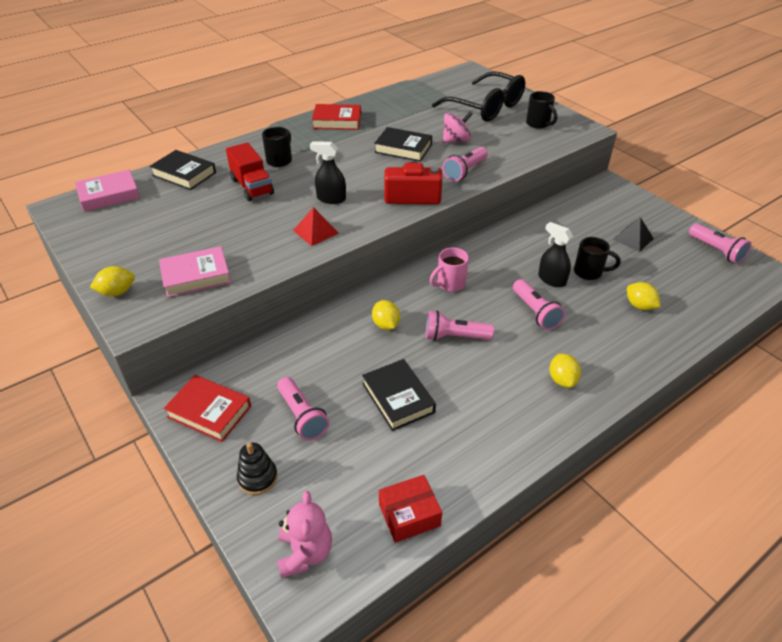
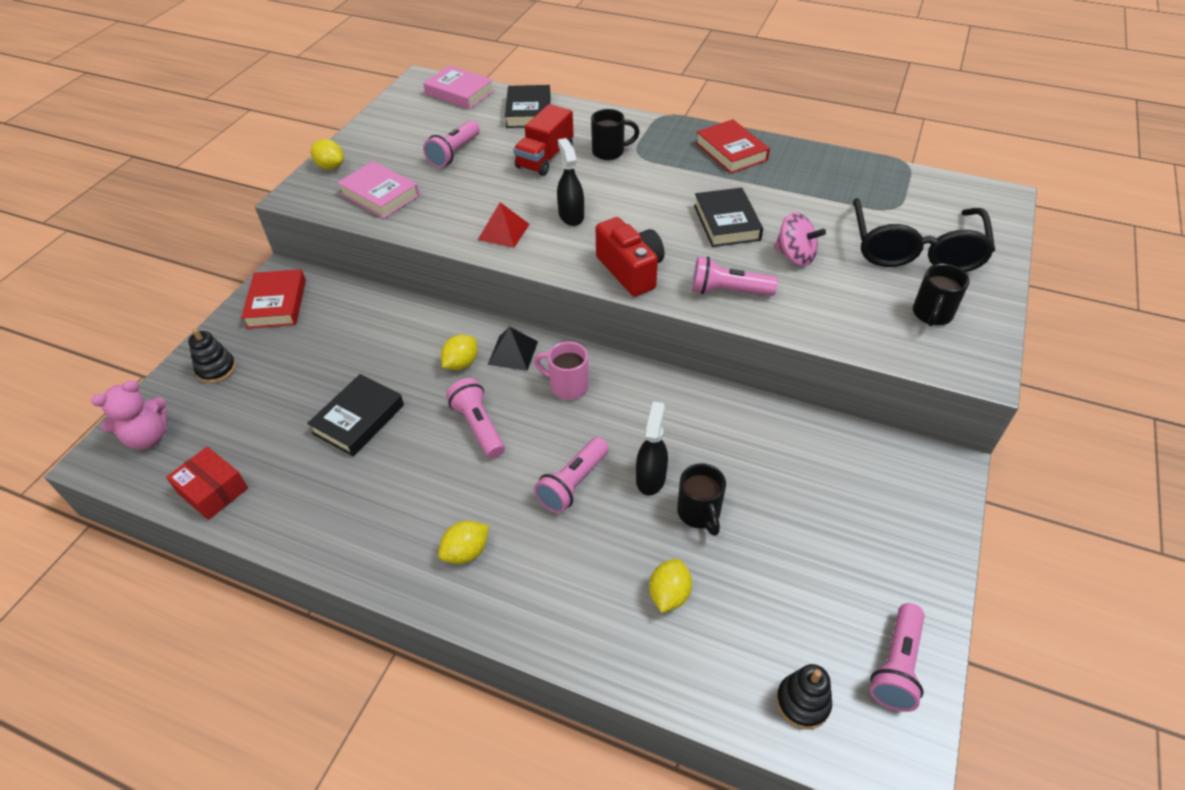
camera: 60 degrees right, 5 degrees up
pink flashlight [277,377,329,441] -> pink flashlight moved to [423,120,480,168]
black pyramid [613,217,654,252] -> black pyramid moved to [488,327,538,371]
none -> black stacking toy [776,664,832,729]

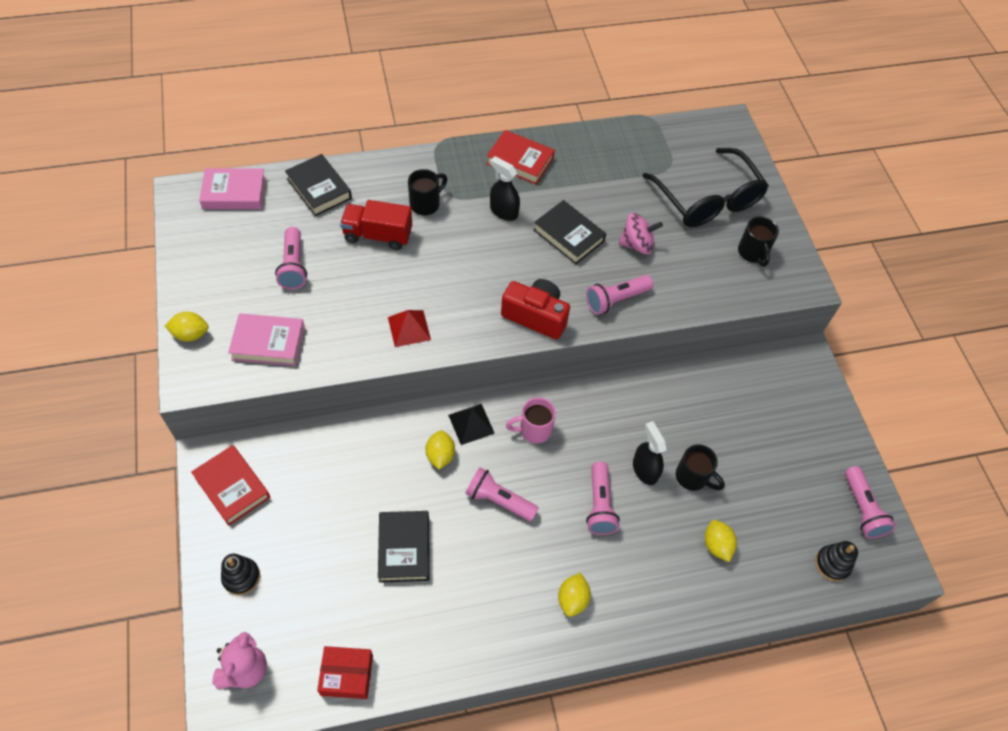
camera: 40 degrees left, 10 degrees up
red truck [513,104,574,176] -> red truck turned 105 degrees clockwise [340,200,412,250]
black spray bottle [557,138,584,226] -> black spray bottle moved to [490,156,520,221]

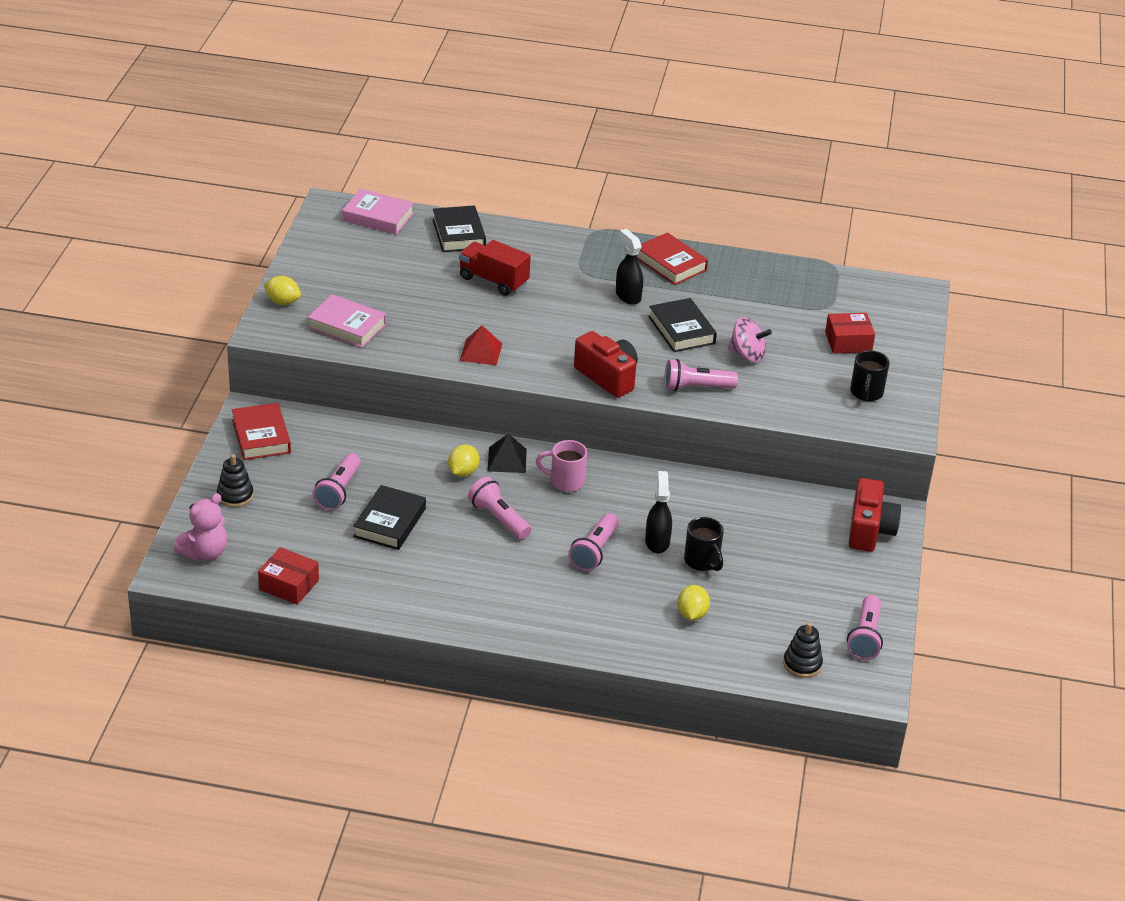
camera: 25 degrees right, 20 degrees down
pink flashlight [275,227,307,289] -> pink flashlight moved to [312,453,361,511]
black mug [408,169,447,215] -> none
yellow lemon [558,573,591,617] -> none
black glasses [642,148,769,227] -> red box [825,313,875,354]
none -> red camera [849,478,901,552]

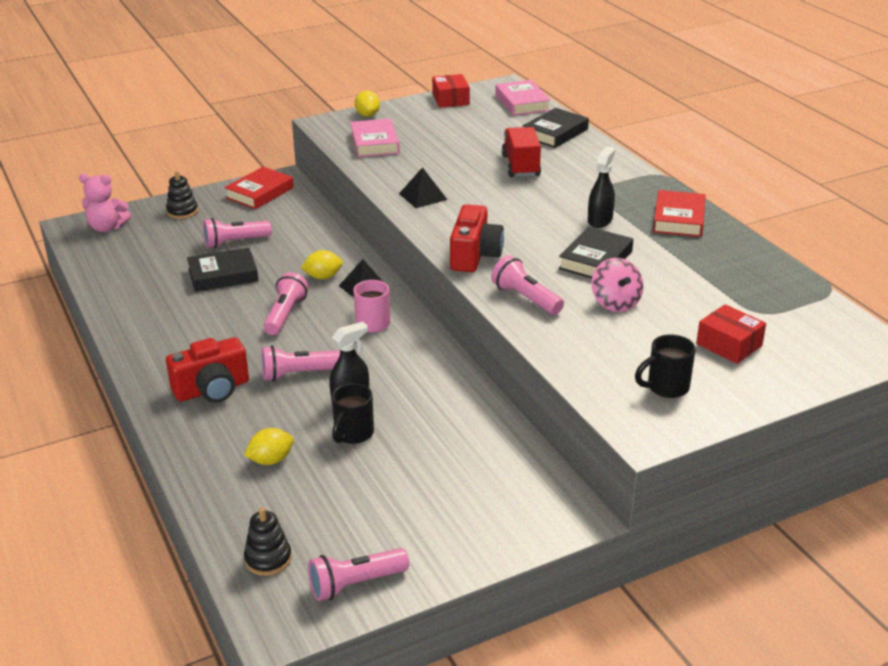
camera: 55 degrees right, 5 degrees down
red box [258,547,319,605] -> red box moved to [432,74,470,108]
red pyramid [460,325,502,365] -> black pyramid [399,167,447,208]
red camera [849,478,901,552] -> red camera moved to [166,337,249,403]

